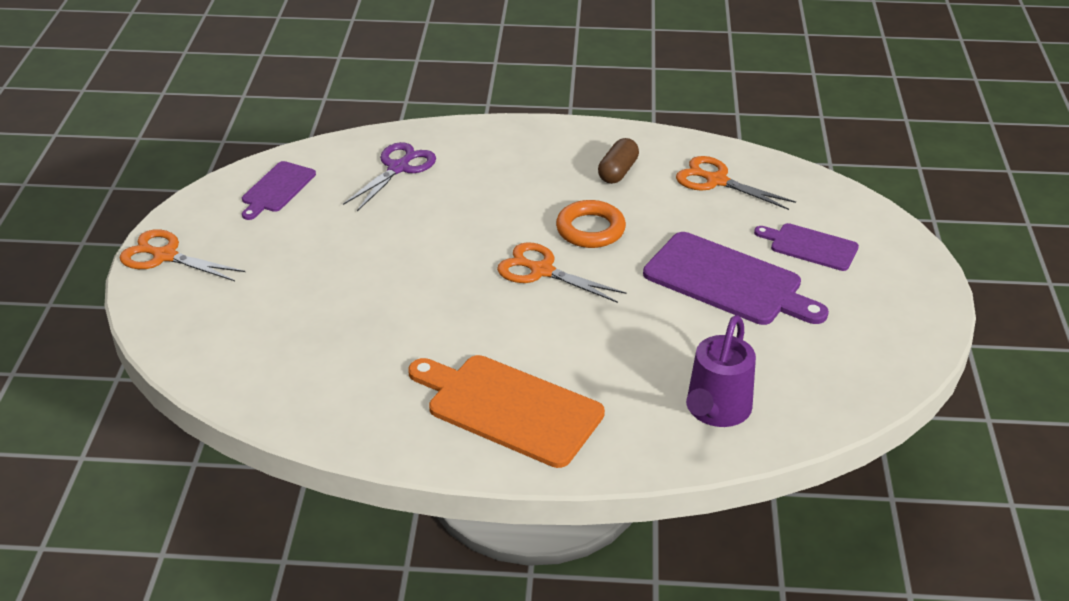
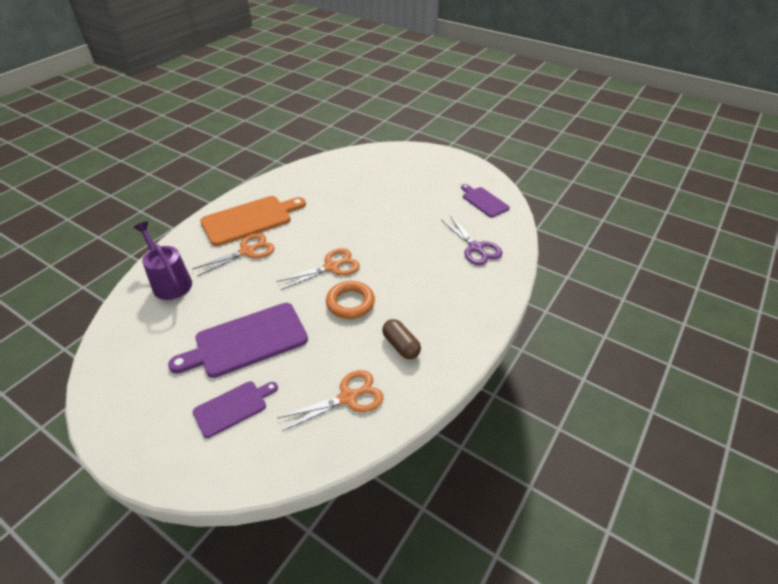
camera: 120 degrees right, 5 degrees up
orange scissors [119,229,245,281] -> orange scissors moved to [193,233,275,277]

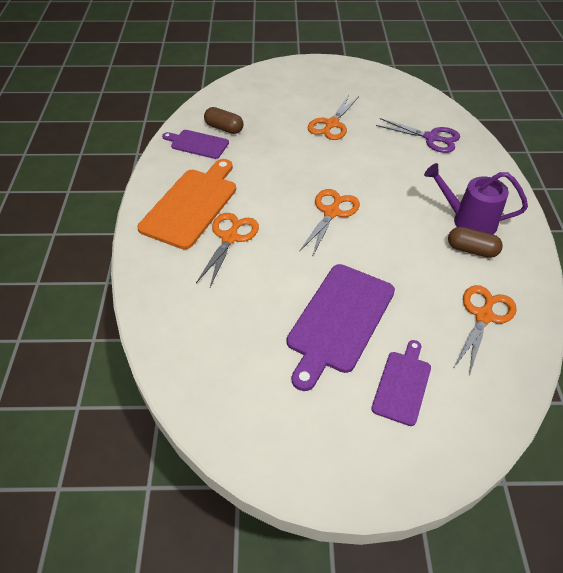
camera: 35 degrees left, 5 degrees up
purple watering can [134,222,192,300] -> purple watering can moved to [424,163,528,234]
orange ring [326,281,375,319] -> none
purple cutting board [461,184,510,218] -> purple cutting board moved to [162,130,229,159]
none -> brown capsule [204,107,244,134]
none -> orange scissors [308,95,359,140]

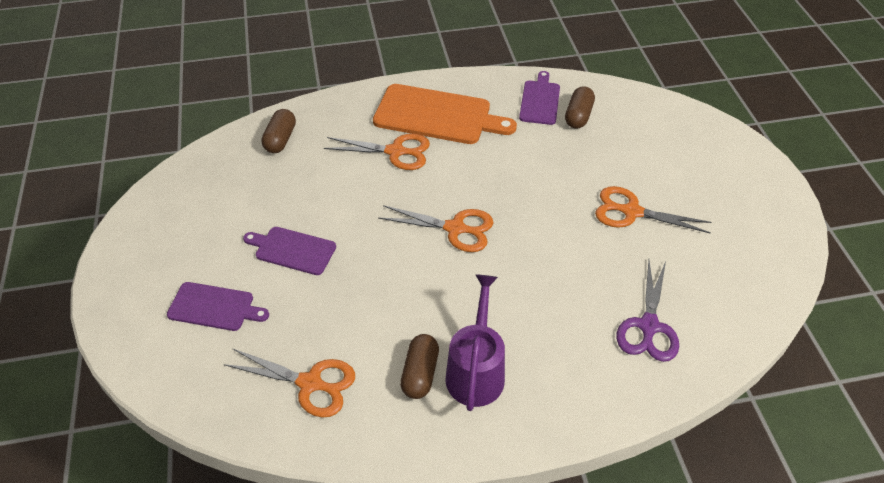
camera: 80 degrees right, 0 degrees up
purple cutting board [287,264,395,391] -> purple cutting board [243,227,336,275], size x0.57
none -> brown capsule [261,109,296,153]

